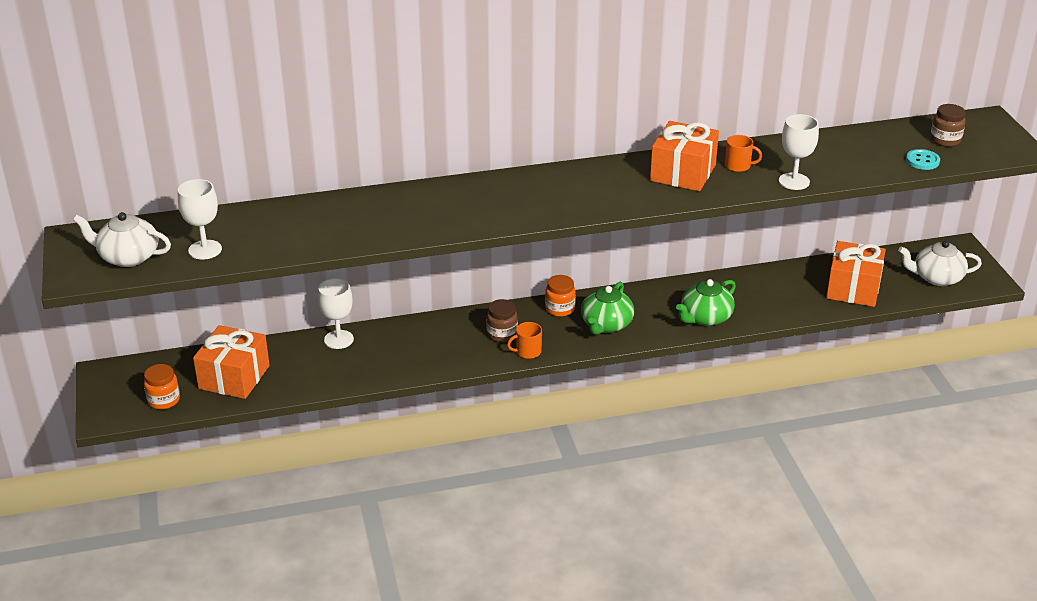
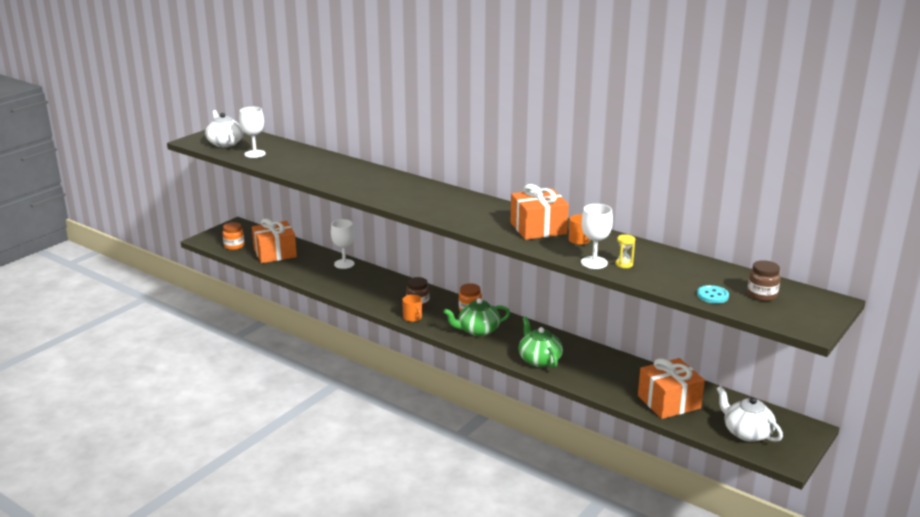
camera: 50 degrees right, 10 degrees down
orange mug [507,322,542,359] -> orange mug turned 150 degrees counterclockwise [402,295,422,322]
green teapot [676,279,736,326] -> green teapot turned 60 degrees clockwise [518,317,563,368]
none -> yellow hourglass [615,234,635,268]

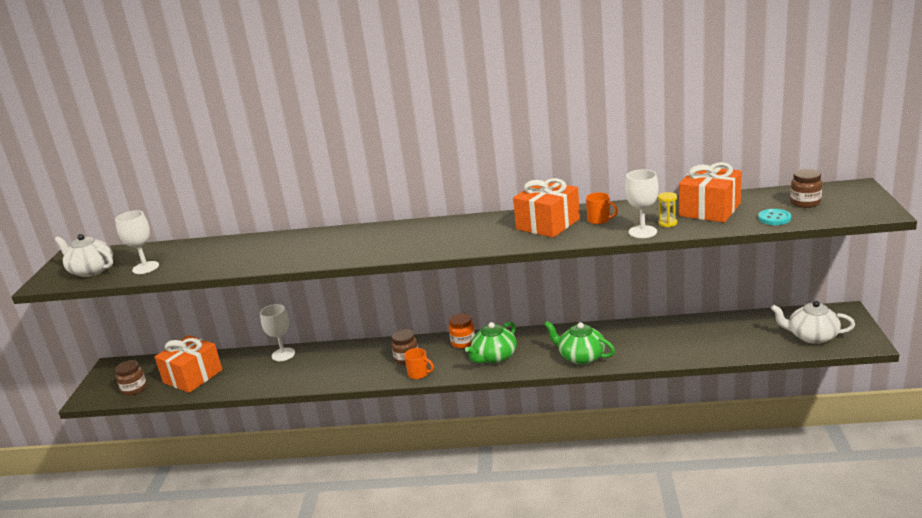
camera: 30 degrees left, 0 degrees up
orange jar [223,222,245,250] -> brown jar [115,360,147,396]
orange gift [638,358,705,419] -> orange gift moved to [679,162,742,223]

